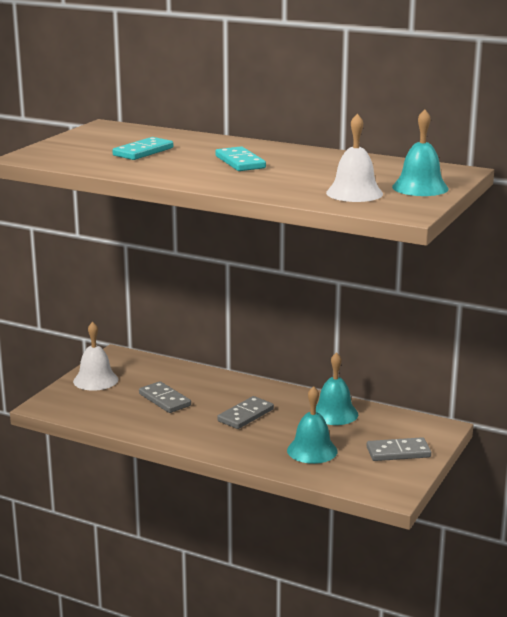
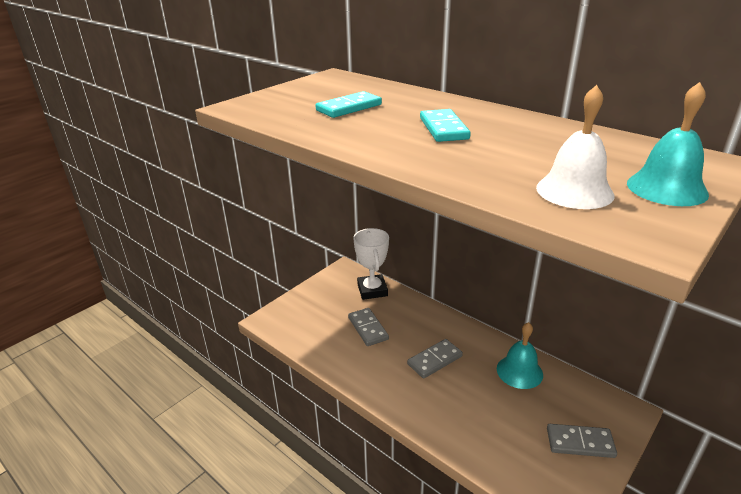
camera: 15 degrees right, 10 degrees up
white bell [73,322,119,391] -> none
turquoise bell [287,386,337,464] -> none
none -> white trophy [353,228,389,300]

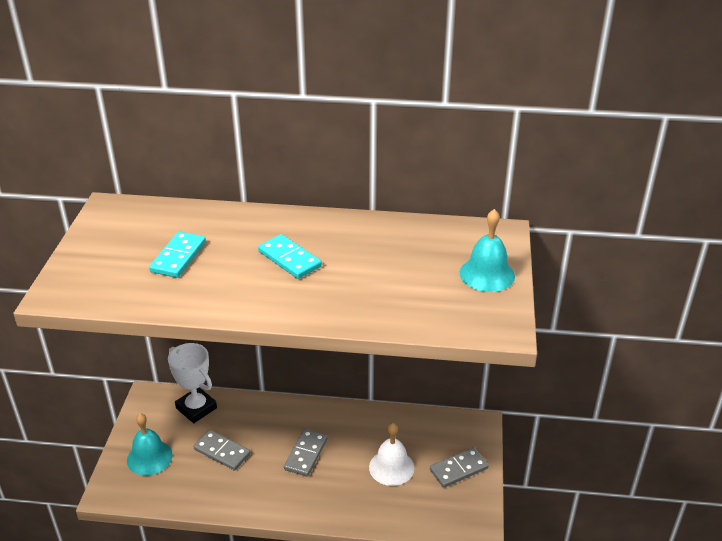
camera: 35 degrees left, 5 degrees up
turquoise bell [497,322,543,389] -> turquoise bell moved to [127,413,173,476]
white bell [536,85,614,209] -> white bell moved to [369,423,414,486]

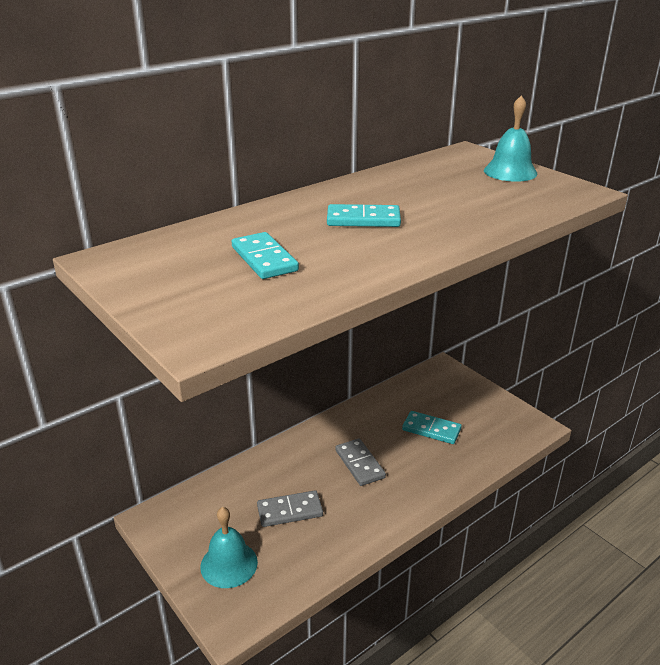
camera: 45 degrees left, 5 degrees down
white trophy [168,343,217,423] -> none
white bell [369,423,414,486] -> turquoise domino [402,411,462,444]
grey domino [430,447,489,488] -> none

